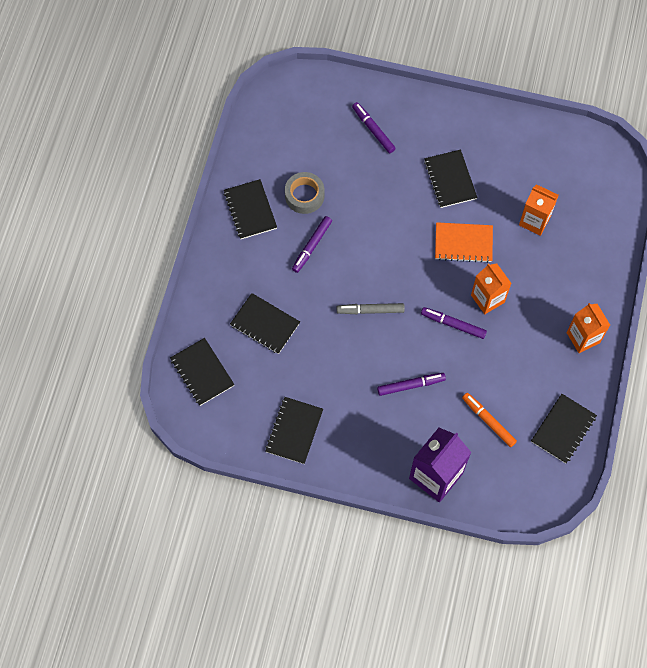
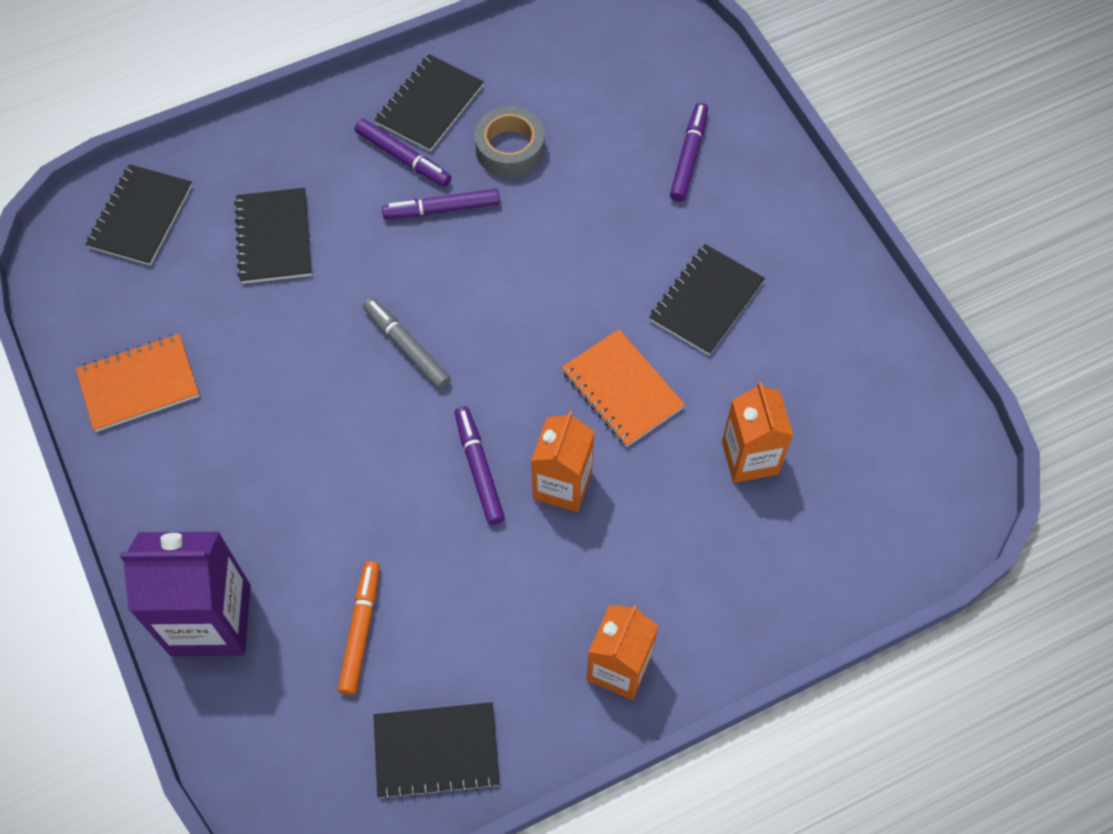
camera: 50 degrees right, 5 degrees down
black notebook [265,397,323,464] -> orange notebook [76,334,199,432]
purple marker [377,373,446,396] -> purple marker moved to [355,119,451,187]

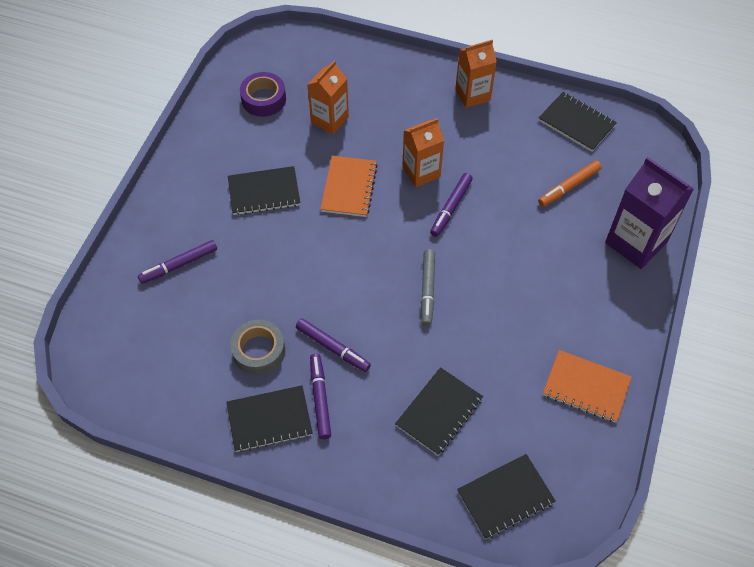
camera: 135 degrees left, 5 degrees down
none -> purple tape [240,72,286,117]

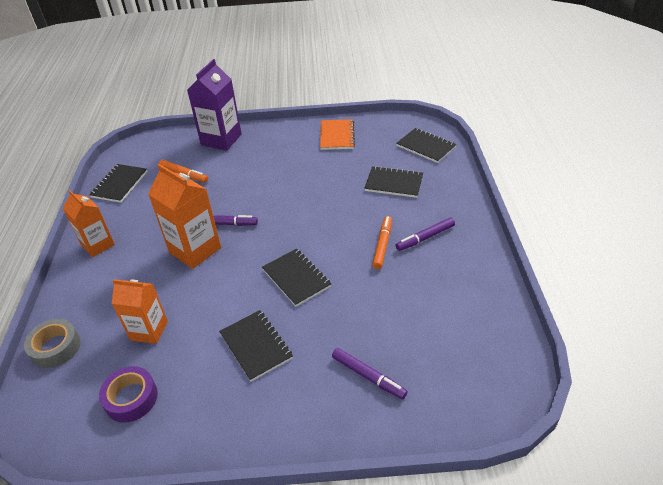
camera: 110 degrees left, 15 degrees down
black notebook [227,385,313,452] -> black notebook moved to [262,249,331,307]
grey tape [230,319,285,375] -> grey tape moved to [24,319,81,368]
purple marker [296,318,371,372] -> orange marker [372,216,392,269]
orange notebook [320,156,378,217] -> none
orange carton [402,118,444,187] -> orange carton [148,164,221,269], size x1.50
grey marker [421,249,435,326] -> none

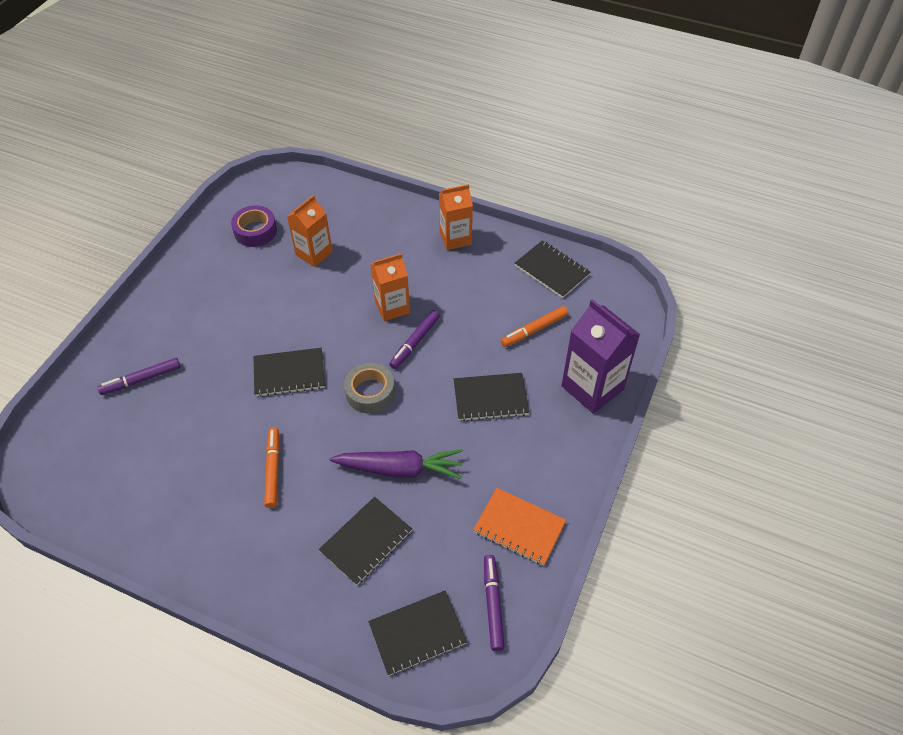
camera: 115 degrees right, 10 degrees up
grey tape [24,319,81,368] -> grey tape moved to [344,363,395,413]
orange carton [148,164,221,269] -> orange carton [371,253,410,321], size x0.67
black notebook [219,310,293,381] -> black notebook moved to [454,373,529,421]
orange marker [372,216,392,269] -> orange marker turned 135 degrees counterclockwise [264,428,280,508]
purple marker [396,218,455,251] -> purple marker moved to [484,555,505,651]
none -> purple carrot [329,449,463,479]

